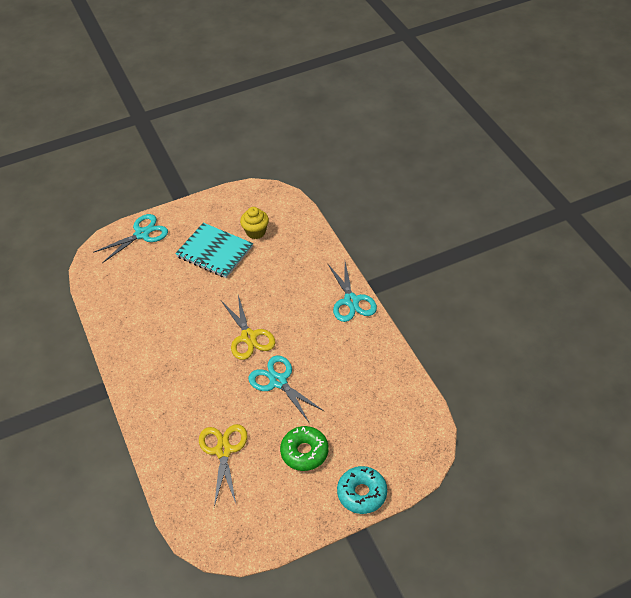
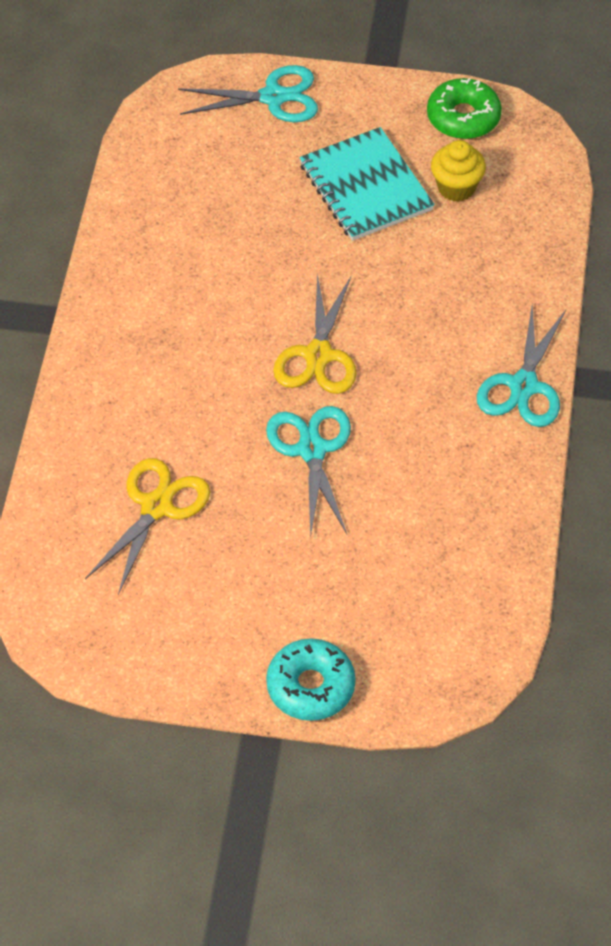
camera: 30 degrees right, 5 degrees up
green donut [280,426,329,471] -> green donut moved to [427,78,502,139]

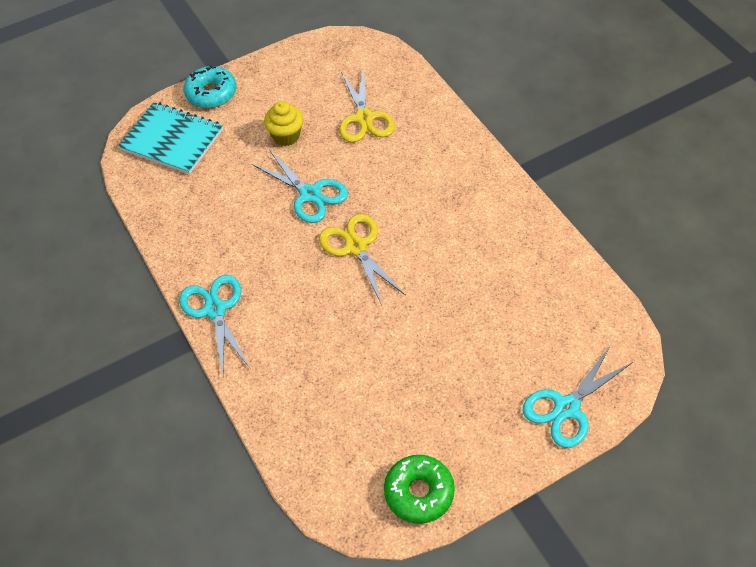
camera: 145 degrees right, 0 degrees up
turquoise notebook [299,127,435,241] -> turquoise notebook moved to [118,102,223,174]
yellow cupcake [431,140,486,202] -> yellow cupcake moved to [264,101,303,146]

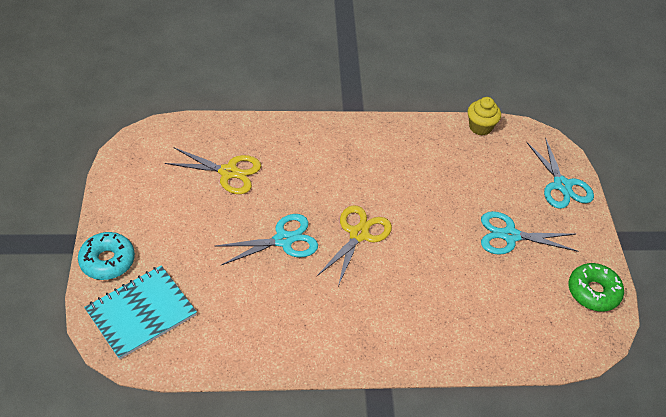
camera: 70 degrees left, 5 degrees down
turquoise scissors [179,275,250,375] -> turquoise scissors moved to [481,211,578,255]
yellow cupcake [264,101,303,146] -> yellow cupcake moved to [468,97,501,135]
yellow scissors [319,214,406,305] -> yellow scissors turned 120 degrees clockwise [317,206,392,286]

